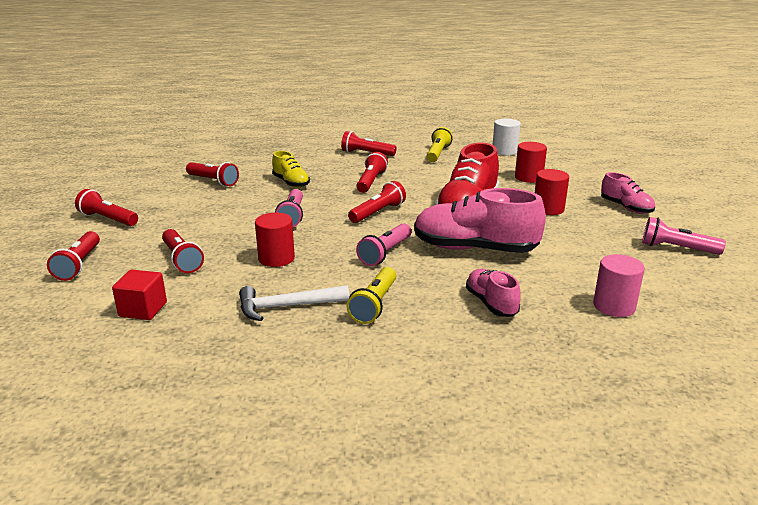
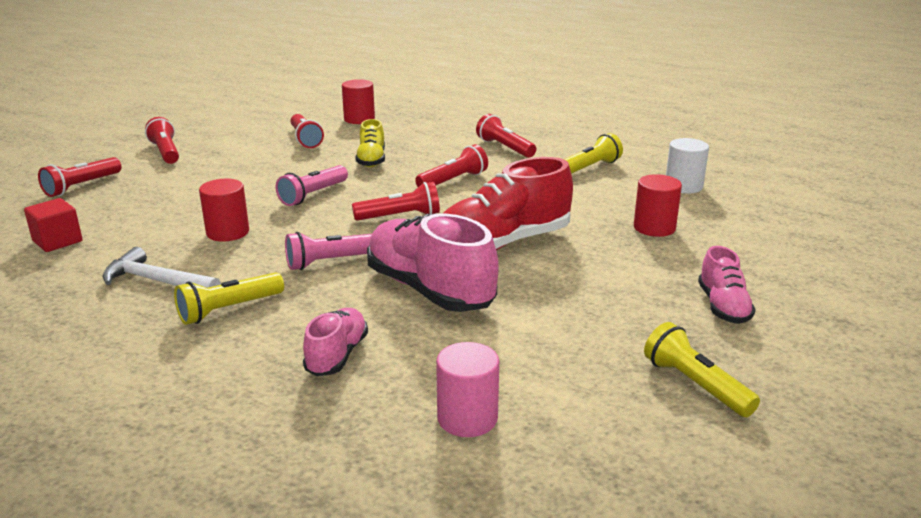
camera: 35 degrees right, 0 degrees up
red flashlight [162,229,204,273] -> none
red cylinder [535,169,569,215] -> red cylinder moved to [342,79,375,124]
pink flashlight [642,217,726,255] -> yellow flashlight [644,322,760,417]

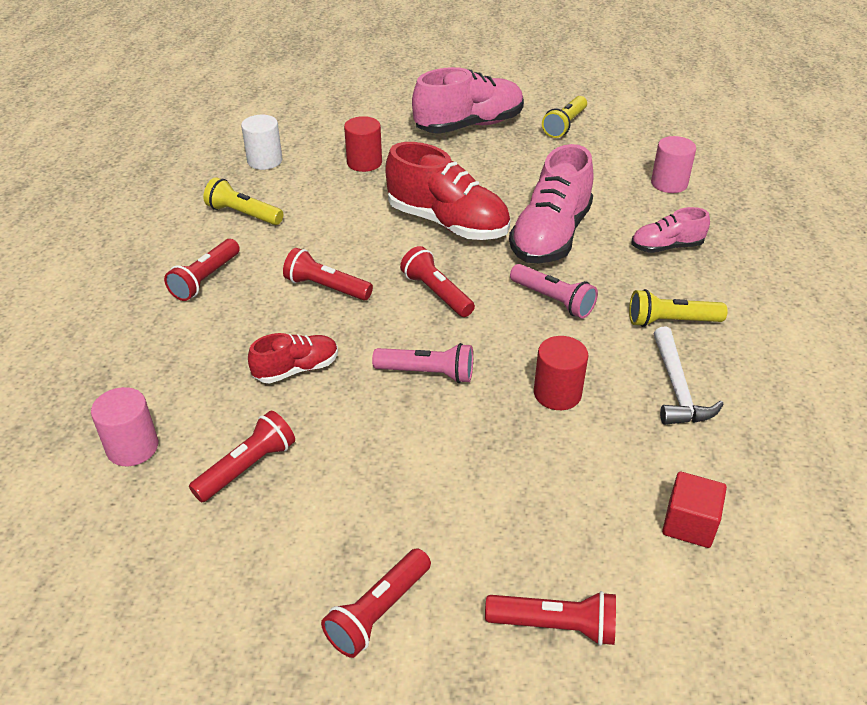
camera: 115 degrees left, 15 degrees up
yellow flashlight [174,272,284,325] -> yellow flashlight turned 150 degrees clockwise [629,289,727,327]
red cylinder [342,79,375,124] -> pink cylinder [91,387,158,466]
yellow shoe [355,119,385,167] -> red shoe [248,333,338,384]
pink shoe [698,246,756,324] -> pink shoe [412,67,524,134], size x1.86

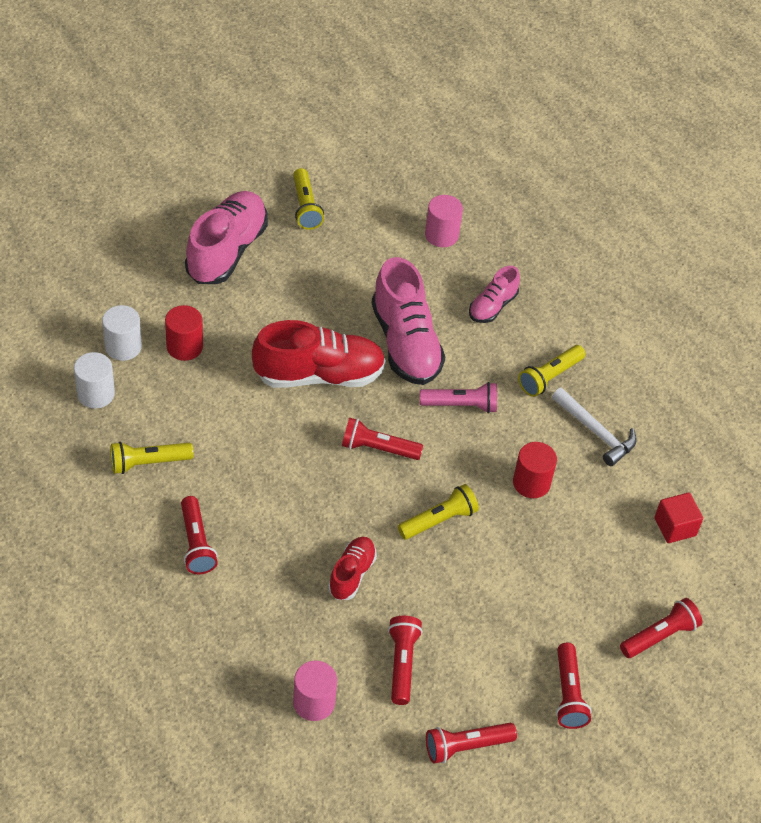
camera: 45 degrees left, 10 degrees up
red flashlight [283,248,373,300] -> red flashlight moved to [426,723,517,764]
pink flashlight [372,343,473,383] -> yellow flashlight [398,484,479,539]
none -> white cylinder [102,305,142,361]

